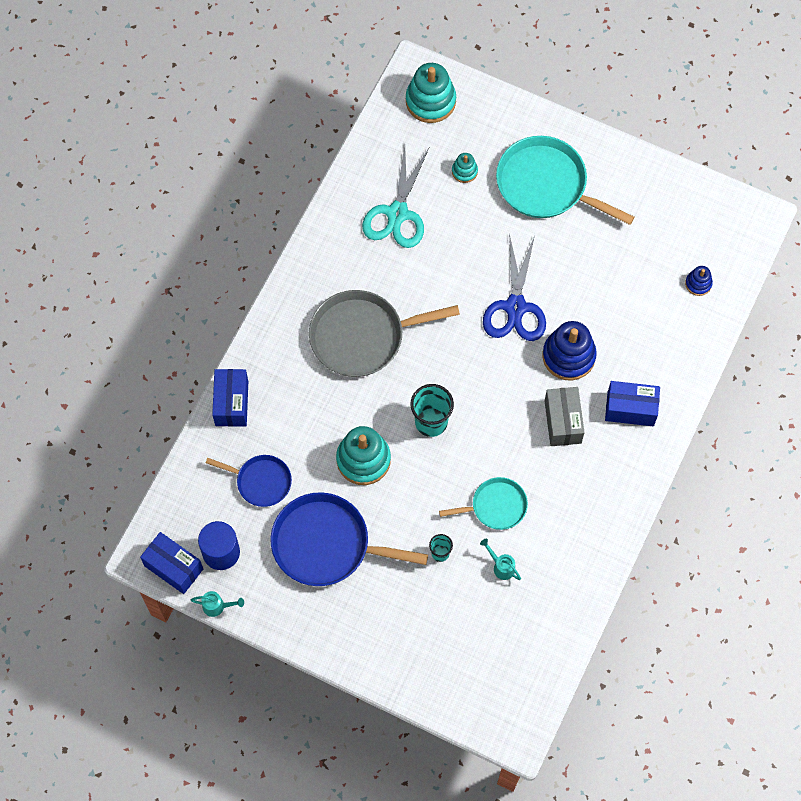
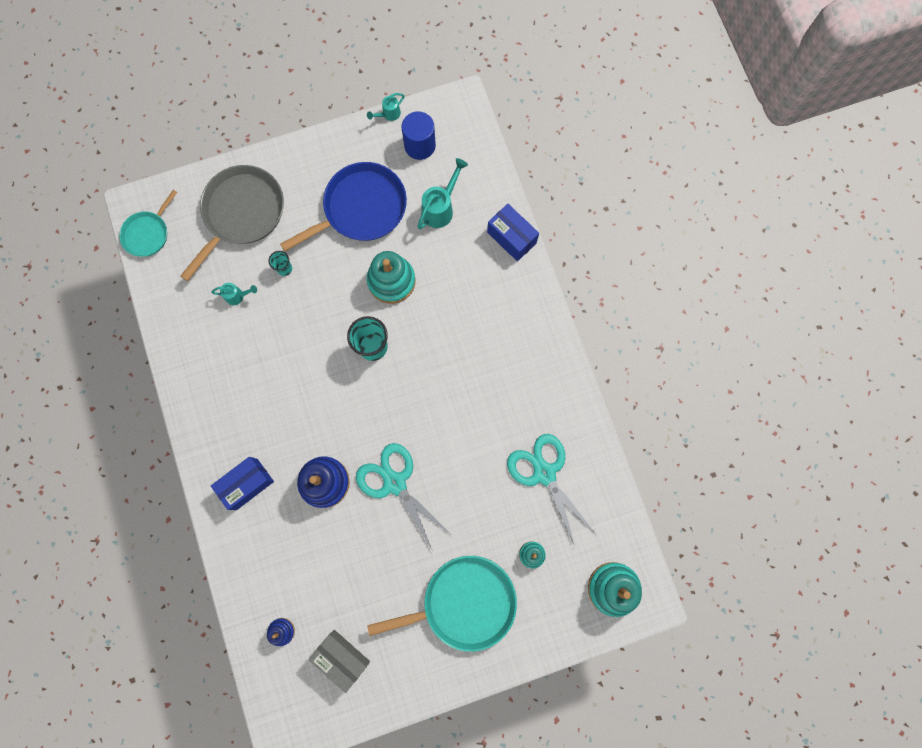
camera: 135 degrees right, 10 degrees up
blue box [140,532,203,594] -> none
blue pan [206,455,292,507] -> turquoise watering can [417,158,468,229]
grey pan [309,290,460,377] -> grey pan moved to [181,165,284,281]
turquoise pan [439,477,528,530] -> turquoise pan moved to [119,190,177,257]
blue scissors [483,234,546,341] -> turquoise scissors [356,443,453,551]
grey box [545,387,585,446] -> grey box moved to [308,630,370,693]

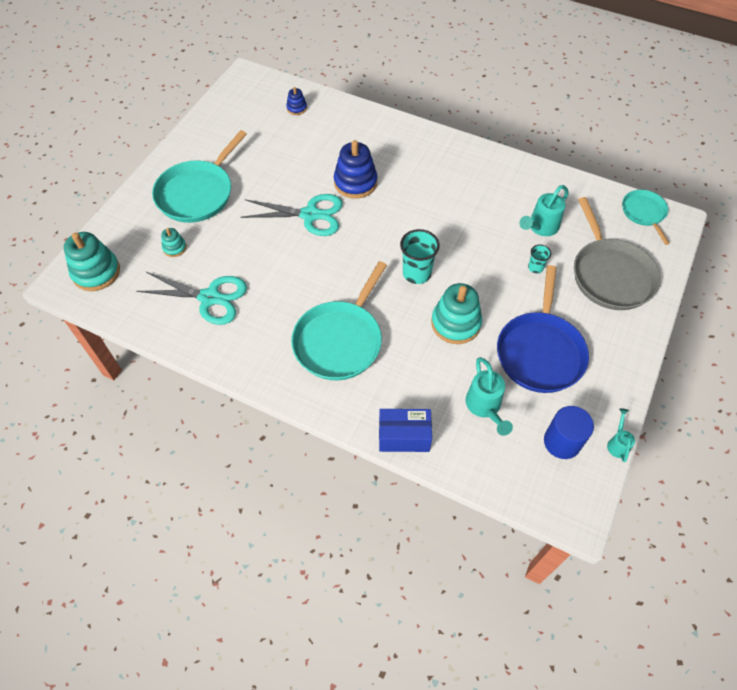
camera: 135 degrees right, 20 degrees down
turquoise watering can [211,283,257,305] -> turquoise watering can [519,185,569,236], size x1.72
blue box [211,457,274,510] -> none
grey box [308,630,370,693] -> none
none -> turquoise pan [291,261,387,380]

